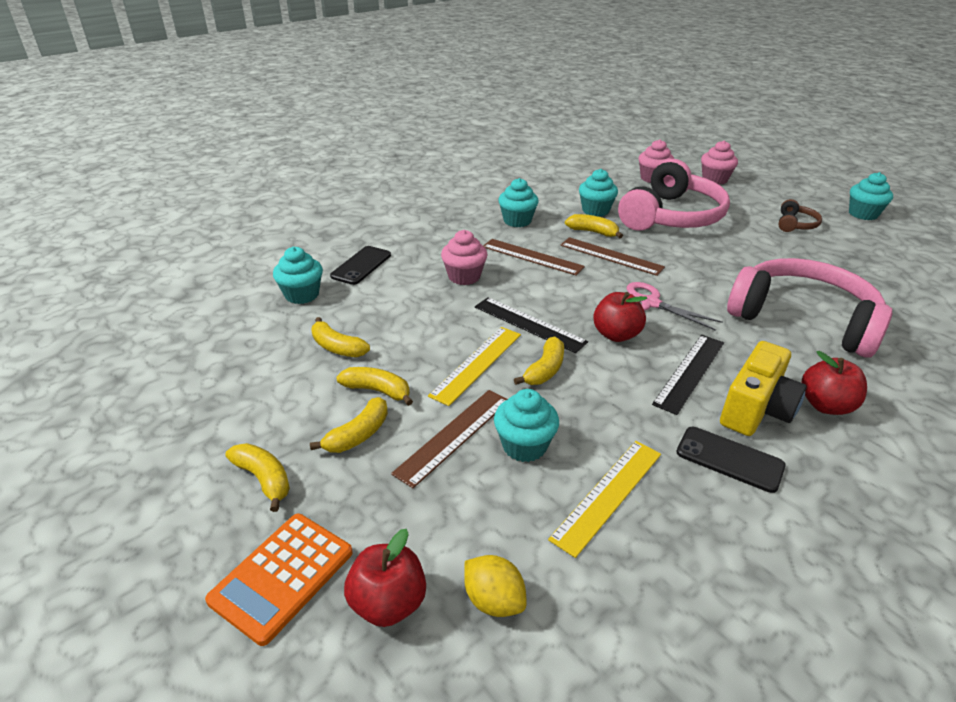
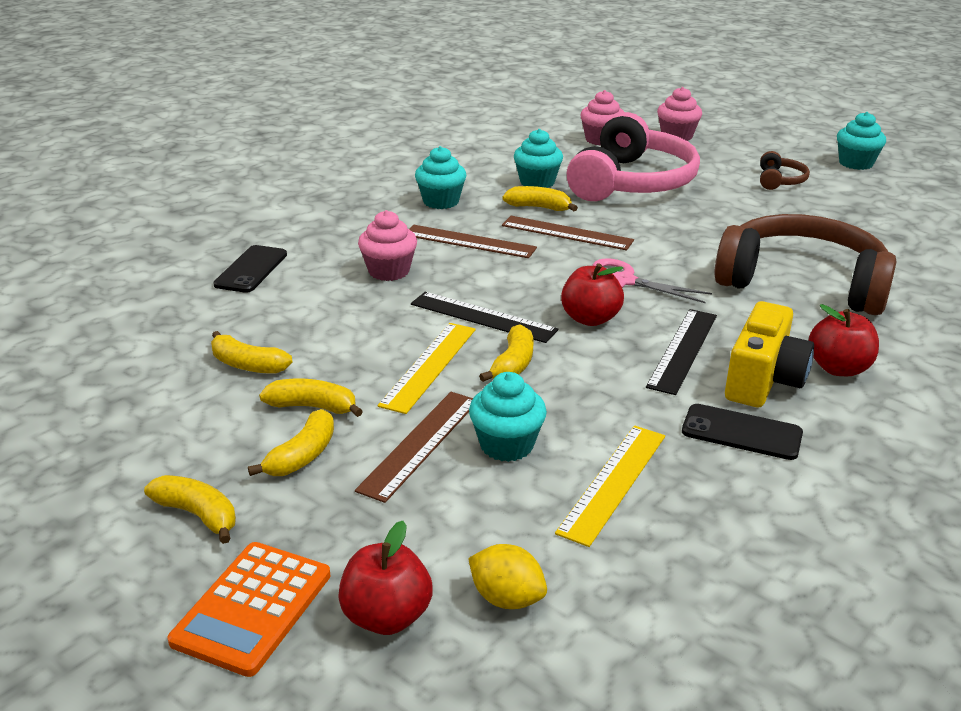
camera: 10 degrees left, 5 degrees down
turquoise cupcake [273,247,323,304] -> none
pink headphones [727,258,892,358] -> brown headphones [714,214,897,315]

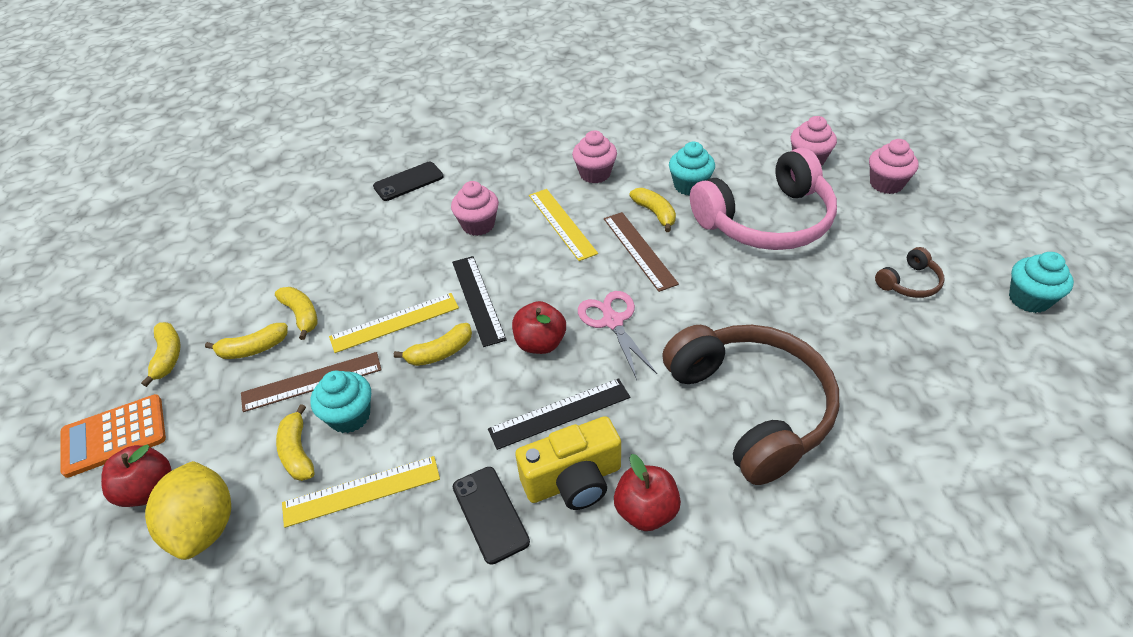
camera: 45 degrees right, 15 degrees up
yellow banana [211,331,292,373] -> yellow banana moved to [276,404,315,481]
brown ruler [410,225,537,258] -> yellow ruler [529,189,598,261]
turquoise cupcake [415,146,467,209] -> pink cupcake [572,130,617,183]
yellow lemon [468,544,547,609] -> yellow lemon [145,461,231,560], size x1.69

